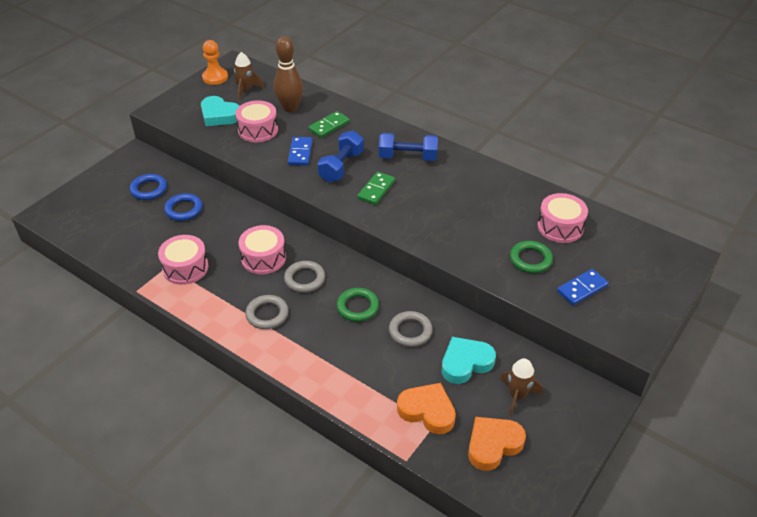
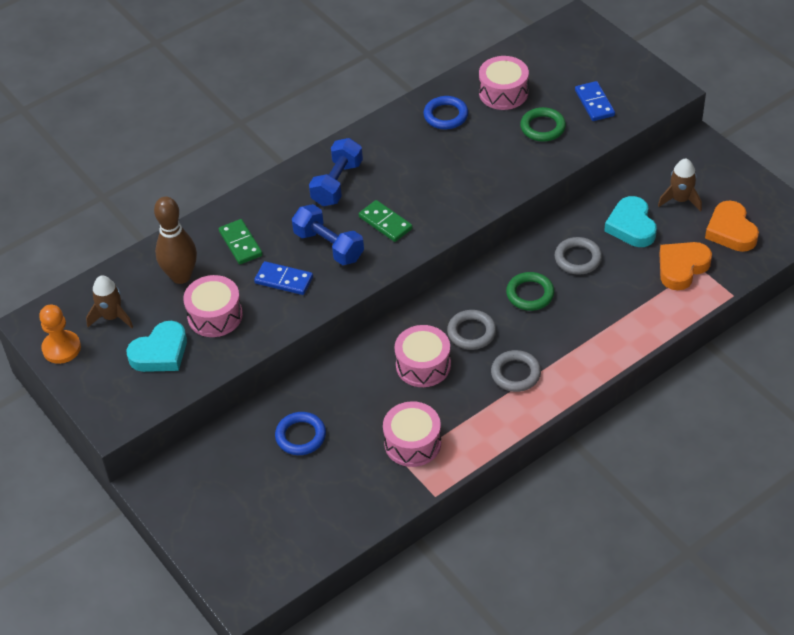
camera: 70 degrees left, 5 degrees up
blue ring [130,174,167,200] -> blue ring moved to [423,96,468,129]

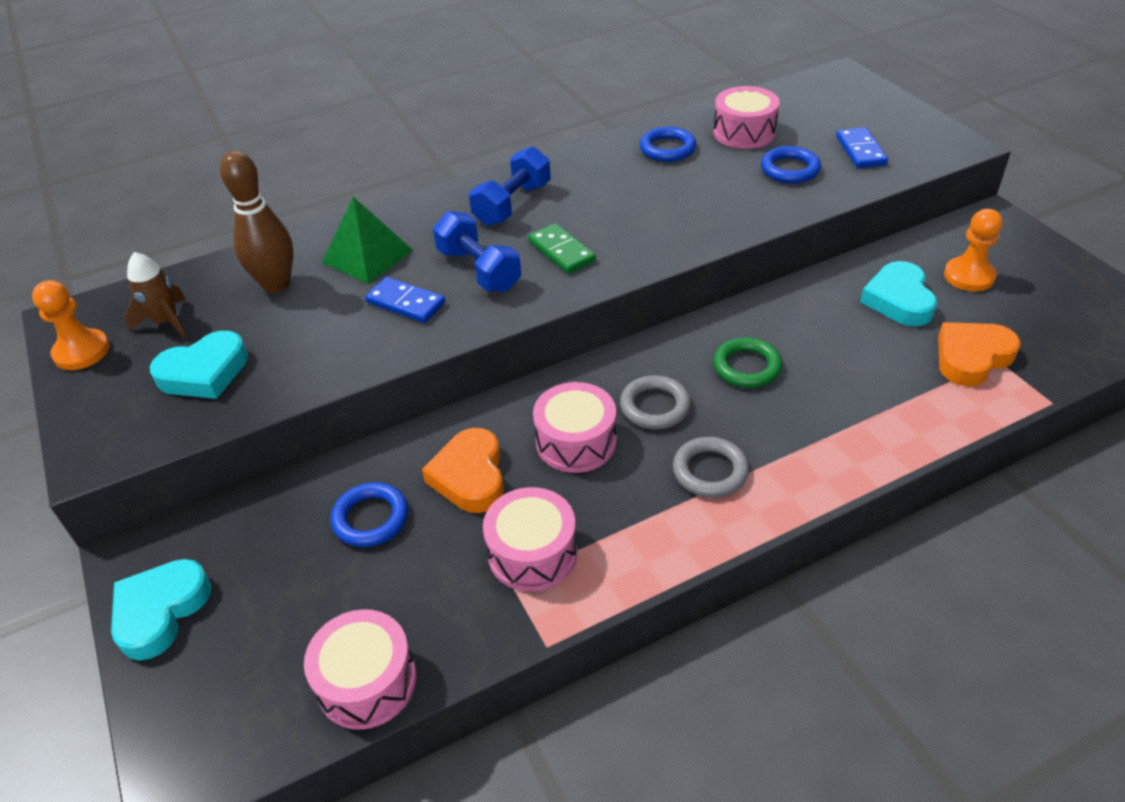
camera: 10 degrees right, 5 degrees down
pink drum [183,275,243,337] -> pink drum moved to [304,609,416,730]
green domino [219,219,263,264] -> green pyramid [322,197,413,284]
green ring [520,107,566,142] -> blue ring [761,146,821,184]
grey ring [555,237,602,275] -> none
brown rocket [658,159,702,212] -> orange pawn [944,209,1003,292]
orange heart [705,201,759,252] -> orange heart moved to [422,428,504,513]
none -> turquoise heart [111,559,212,661]

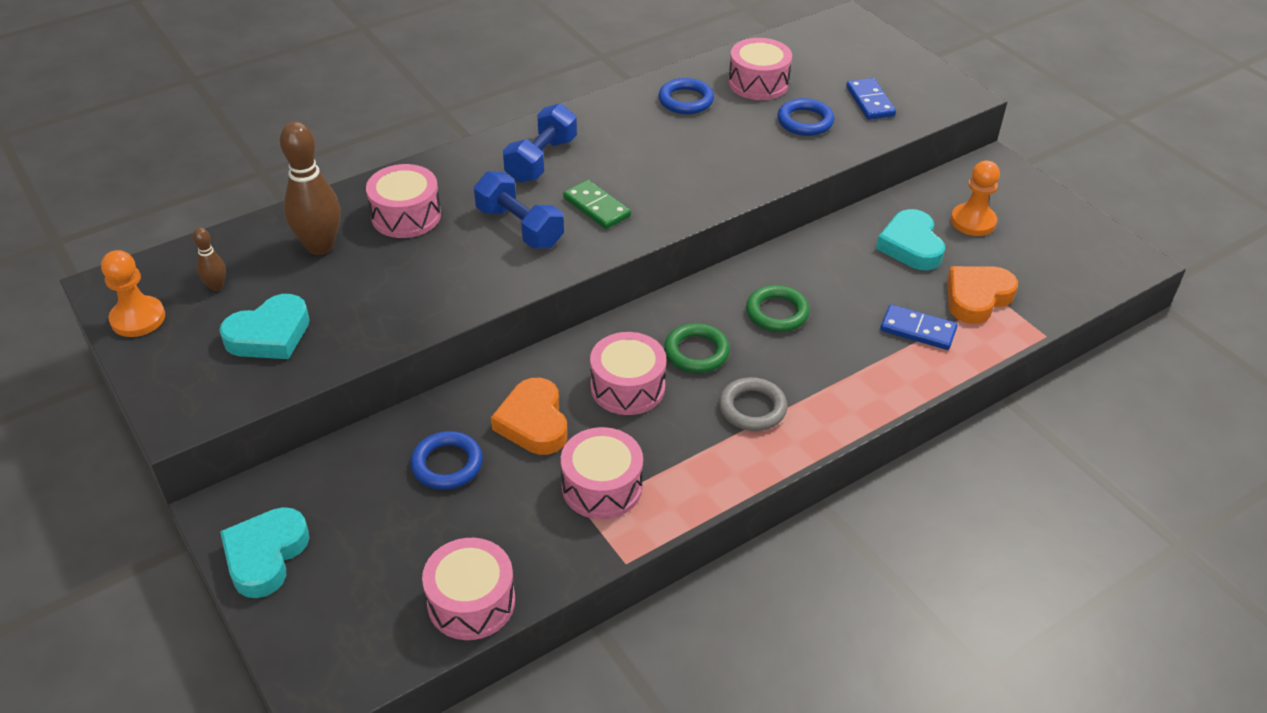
camera: 10 degrees left, 0 degrees up
brown rocket [125,252,186,338] -> brown bowling pin [193,228,226,291]
green pyramid [322,197,413,284] -> pink drum [366,164,441,238]
blue domino [365,277,446,323] -> blue domino moved to [880,304,958,350]
grey ring [620,375,691,429] -> green ring [664,323,730,373]

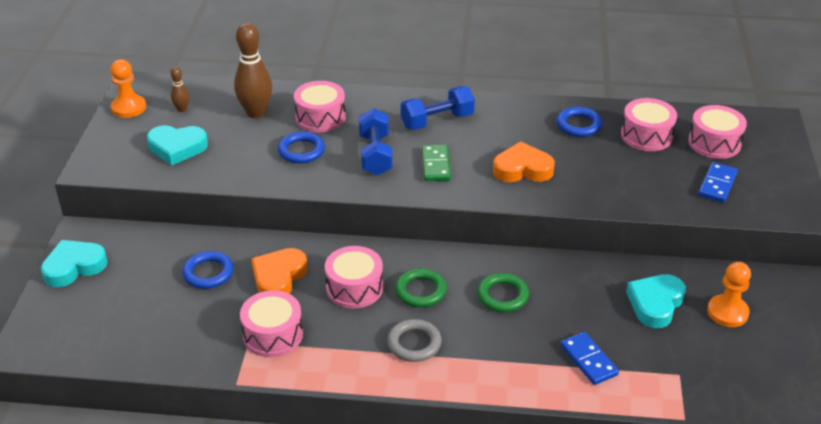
camera: 40 degrees right, 5 degrees down
pink drum [422,538,515,640] -> pink drum moved to [688,105,747,159]
blue ring [777,98,834,136] -> blue ring moved to [278,131,325,164]
orange heart [947,266,1018,324] -> orange heart moved to [493,141,555,182]

